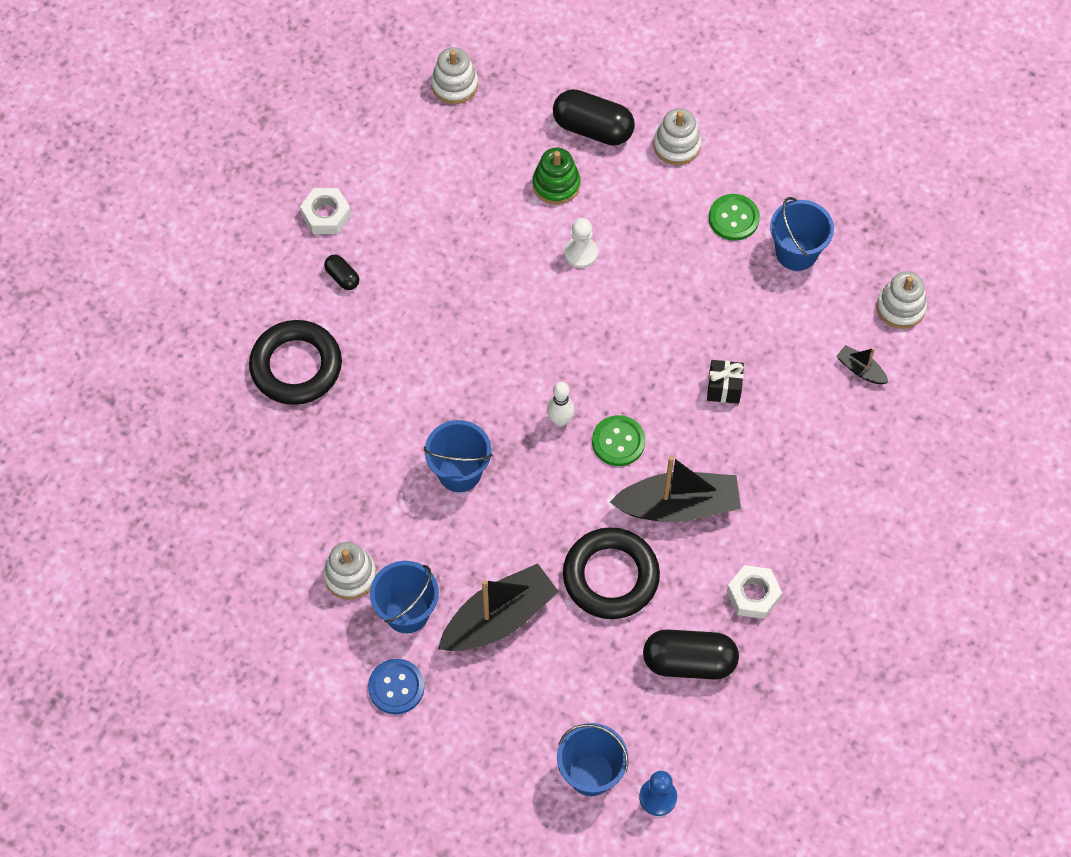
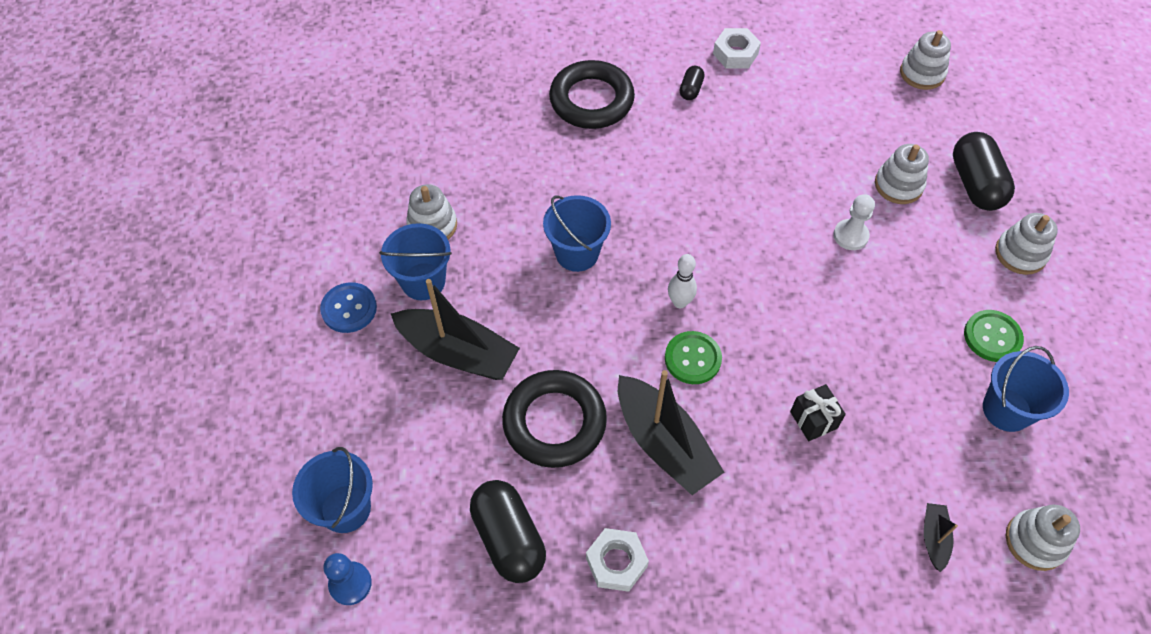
camera: 60 degrees right, 5 degrees down
green stacking toy [533,148,580,205] -> white stacking toy [875,144,929,204]

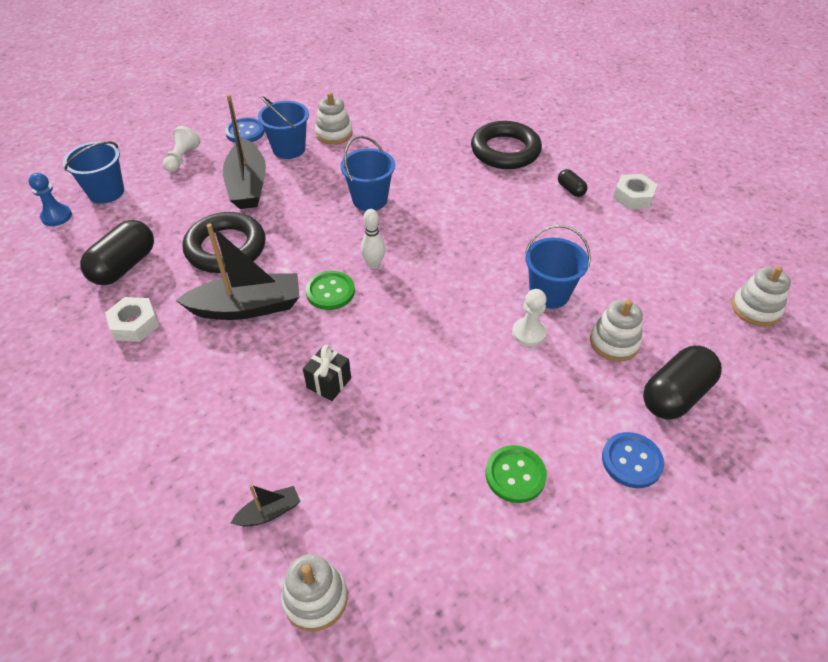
camera: 55 degrees right, 10 degrees down
black boat [618,370,724,495] -> black boat turned 120 degrees counterclockwise [175,224,299,320]
black capsule [680,66,705,100] -> black capsule turned 75 degrees clockwise [558,169,587,197]
blue bucket [983,346,1069,432] -> blue bucket moved to [525,225,591,309]
white stacking toy [995,213,1058,275] -> blue button [602,432,664,488]
none -> white pawn [163,126,200,172]

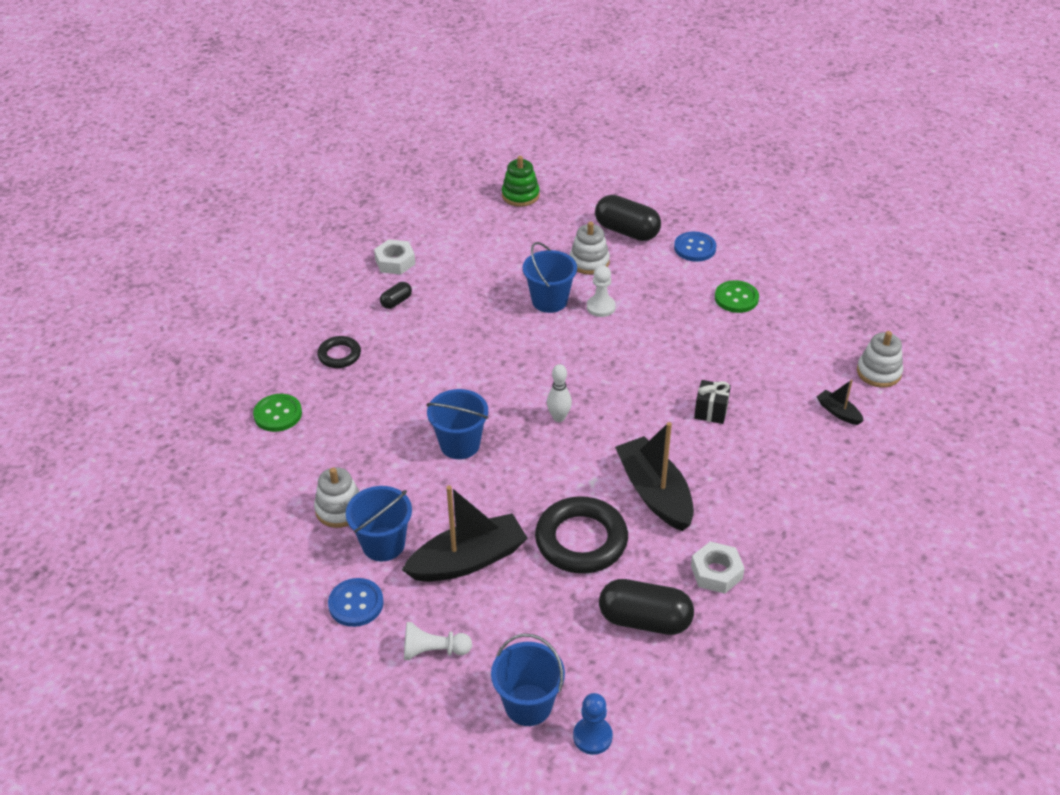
camera: 105 degrees left, 5 degrees down
green button [305,271,355,310] -> green button moved to [253,394,302,432]
black ring [471,121,542,169] -> black ring [317,336,361,368], size x0.54
white stacking toy [732,266,791,327] -> green stacking toy [502,156,540,207]

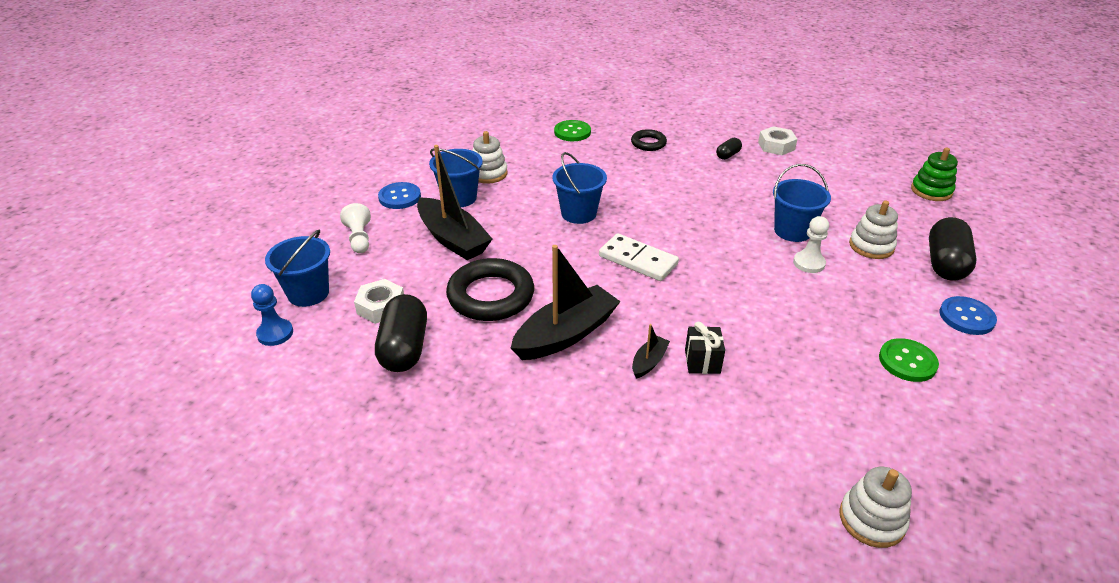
camera: 75 degrees right, 5 degrees down
black capsule [380,282,412,309] -> black capsule turned 75 degrees counterclockwise [716,138,742,160]
white bowling pin [547,364,572,422] -> white domino [599,233,679,281]
white nut [691,541,745,594] -> white nut moved to [354,279,404,324]
black boat [817,380,864,425] -> black boat moved to [632,324,670,379]

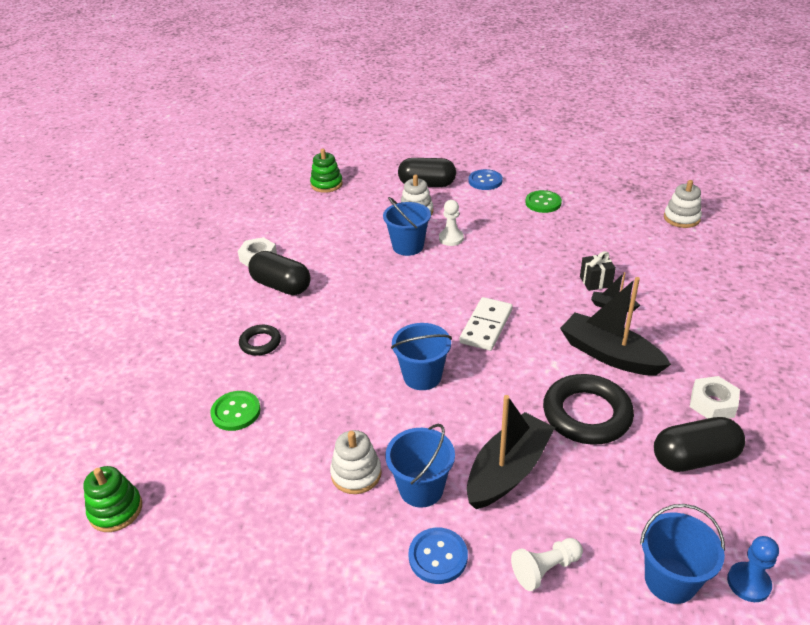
camera: 100 degrees left, 0 degrees up
white nut [354,279,404,324] -> white nut moved to [690,376,740,419]
black capsule [716,138,742,160] -> black capsule [248,251,311,295], size x2.03
none -> green stacking toy [83,466,142,532]

